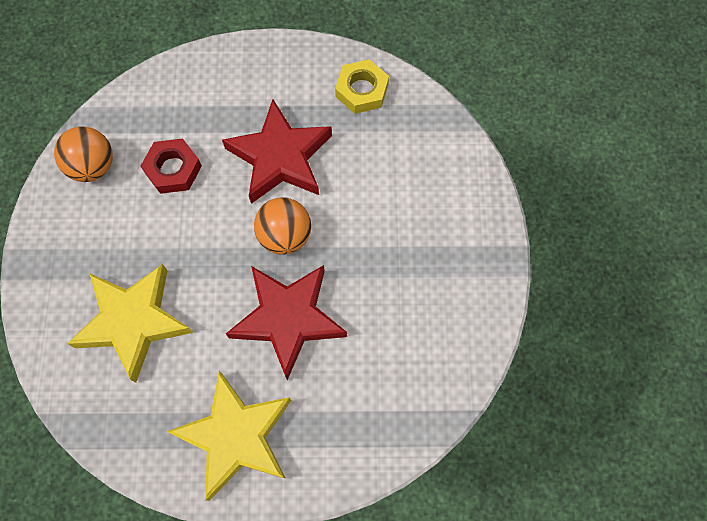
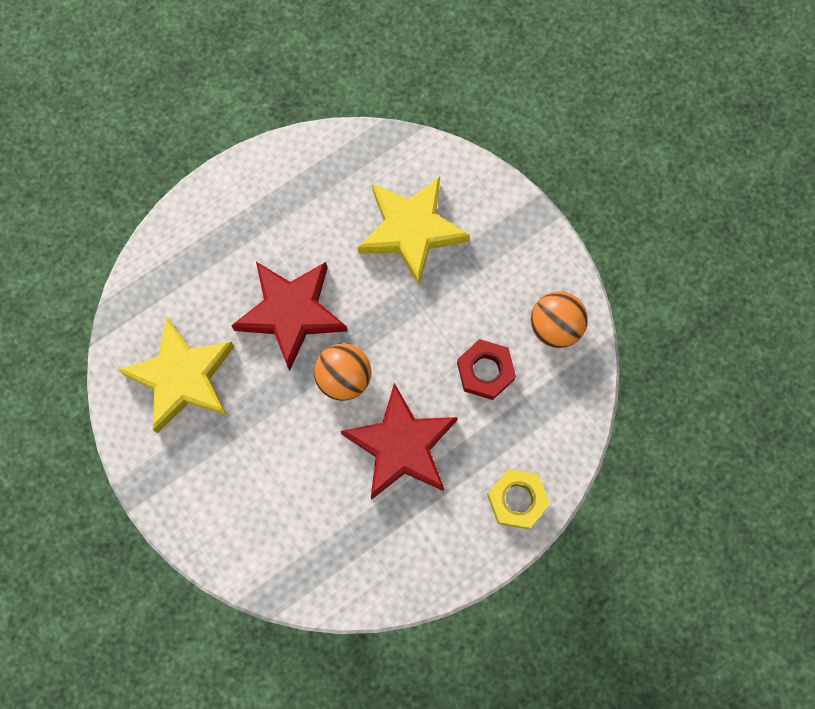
camera: 145 degrees right, 5 degrees up
yellow star [166,371,291,501] -> yellow star moved to [118,317,234,433]
yellow nut [335,59,389,114] -> yellow nut moved to [487,469,550,530]

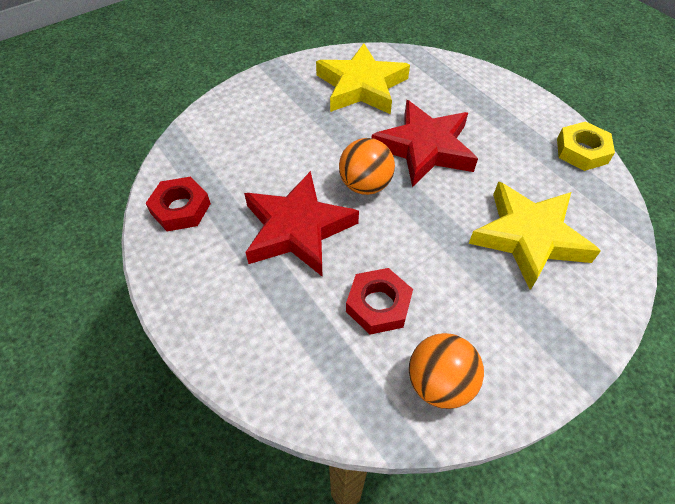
camera: 90 degrees right, 20 degrees down
yellow nut [487,469,550,530] -> yellow nut moved to [557,121,615,171]
none -> red nut [146,177,211,231]

